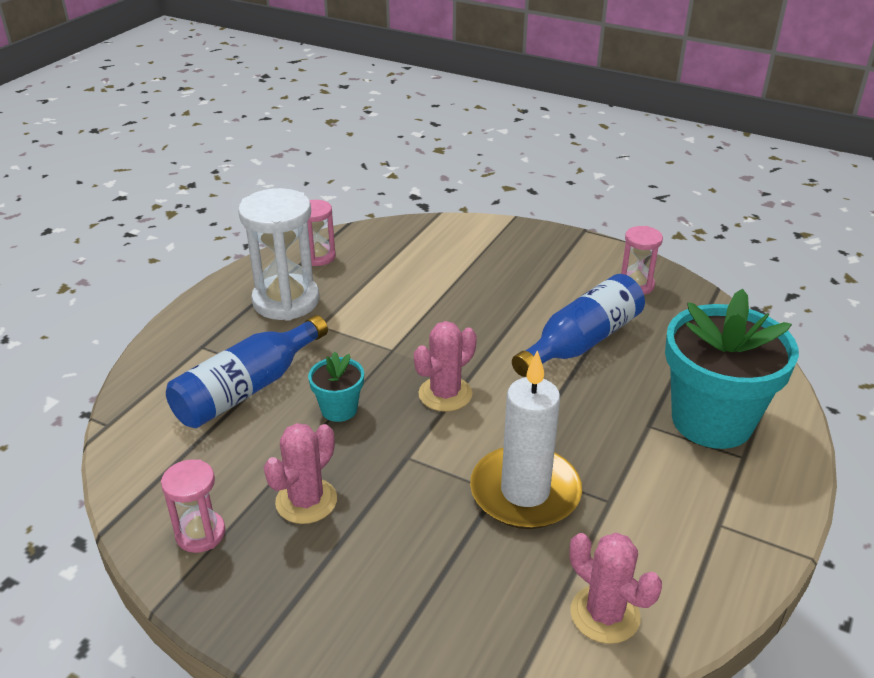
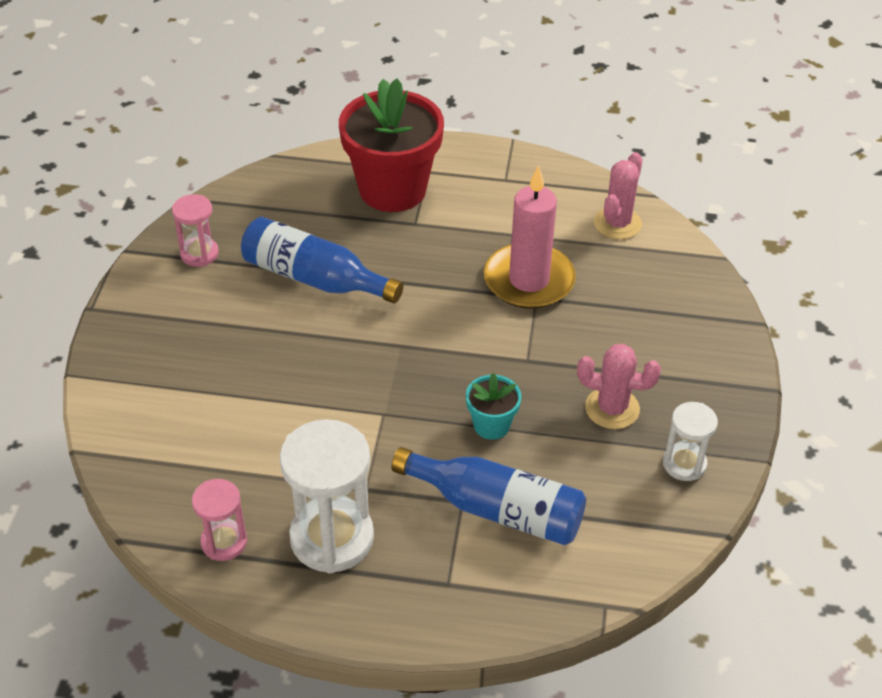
camera: 110 degrees left, 10 degrees up
pink hourglass [161,459,226,553] -> white hourglass [663,402,718,481]
pink cactus [414,321,477,412] -> none
white candle [470,350,582,529] -> pink candle [484,165,576,309]
turquoise flower pot [665,289,799,449] -> red flower pot [339,79,444,212]

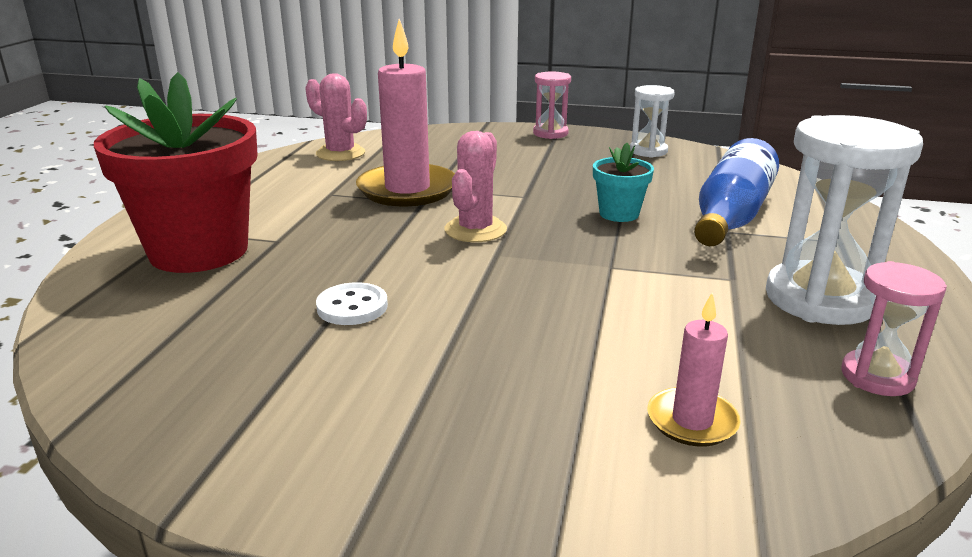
camera: 85 degrees left, 20 degrees down
pink hourglass [172,194,219,267] -> pink hourglass moved to [533,72,571,139]
blue bottle [241,217,403,303] -> white button [316,282,388,325]
pink cactus [577,344,661,429] -> pink cactus moved to [444,131,507,242]
none -> pink candle [648,293,741,447]

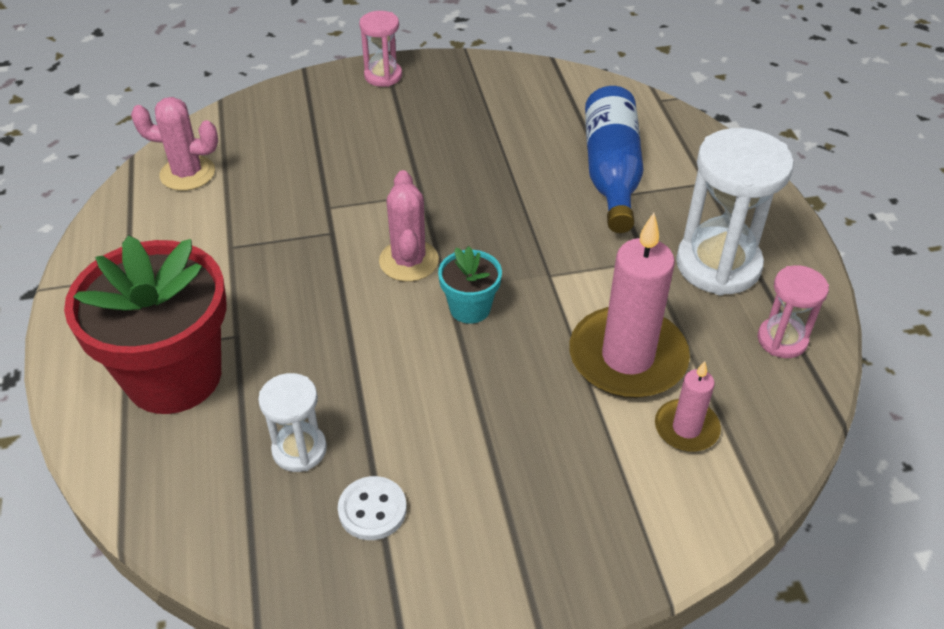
camera: 25 degrees left, 20 degrees up
white button [316,282,388,325] -> white button moved to [338,476,407,540]
pink candle [356,19,455,207] -> pink candle moved to [569,213,690,398]
turquoise flower pot [593,143,654,222] -> turquoise flower pot moved to [438,246,502,324]
white hourglass [630,85,675,158] -> white hourglass moved to [258,373,327,472]

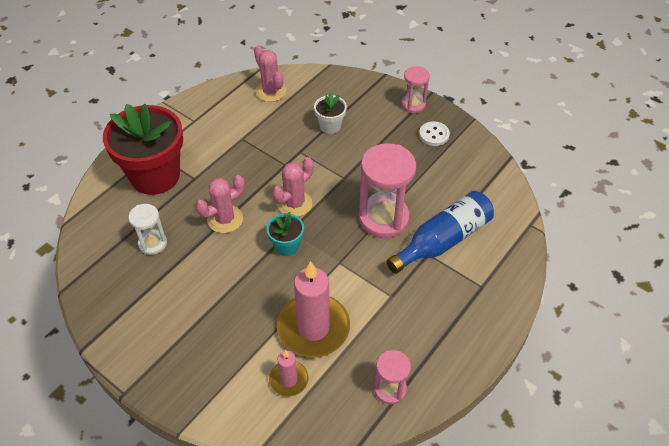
camera: 50 degrees right, 5 degrees up
white button [338,476,407,540] -> white button moved to [419,121,450,146]
white hourglass [676,128,794,295] -> none
none -> pink cactus [196,175,245,233]
none -> white flower pot [314,93,347,134]
none -> pink hourglass [359,143,416,238]

